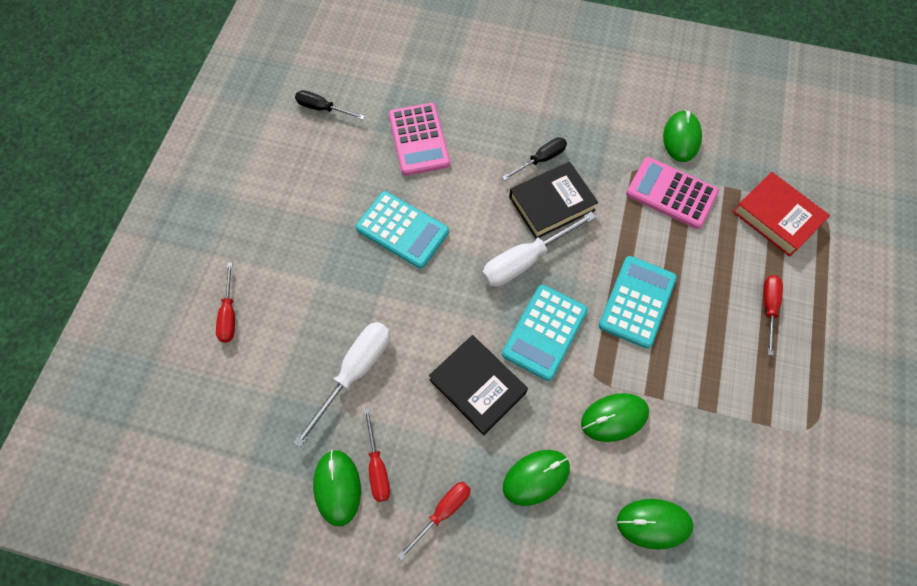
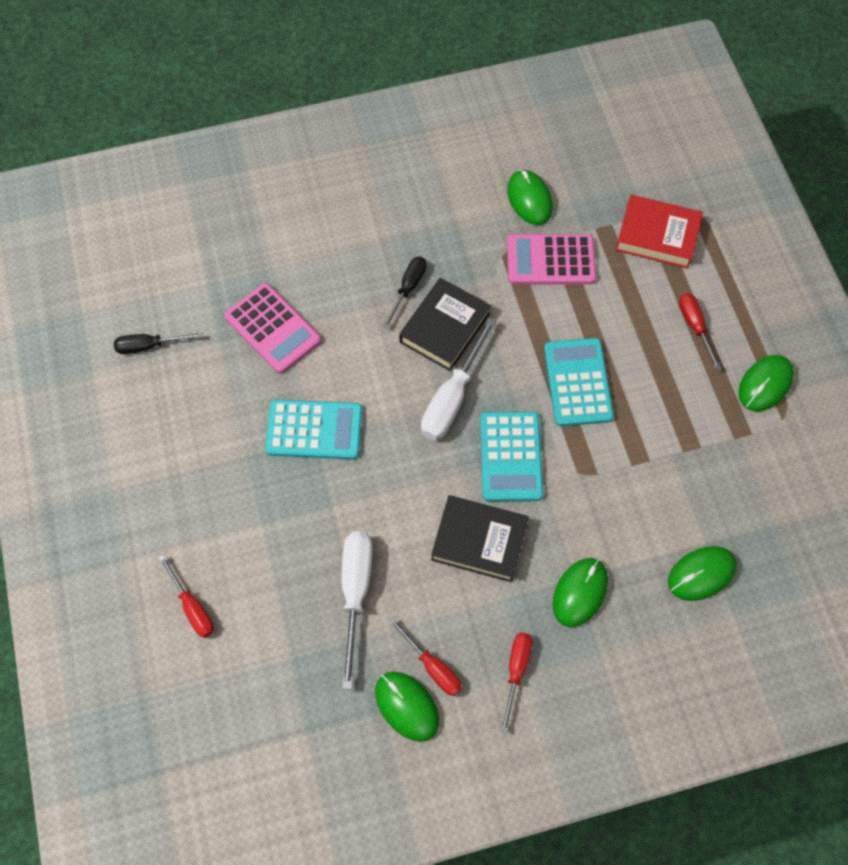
camera: 30 degrees left, 0 degrees up
green mouse [581,393,649,442] -> green mouse moved to [739,355,794,411]

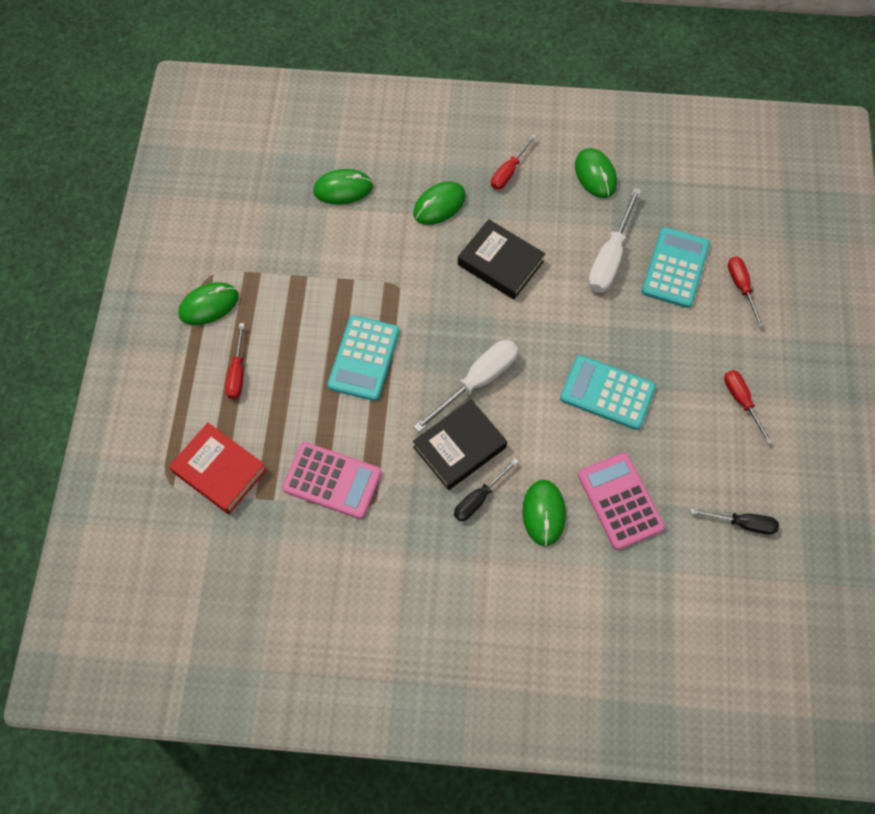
camera: 160 degrees left, 0 degrees up
red screwdriver [388,617,462,696] -> red screwdriver moved to [724,370,773,444]
turquoise calculator [480,411,544,502] -> turquoise calculator moved to [642,227,710,308]
green mouse [507,169,553,225] -> green mouse moved to [522,480,566,546]

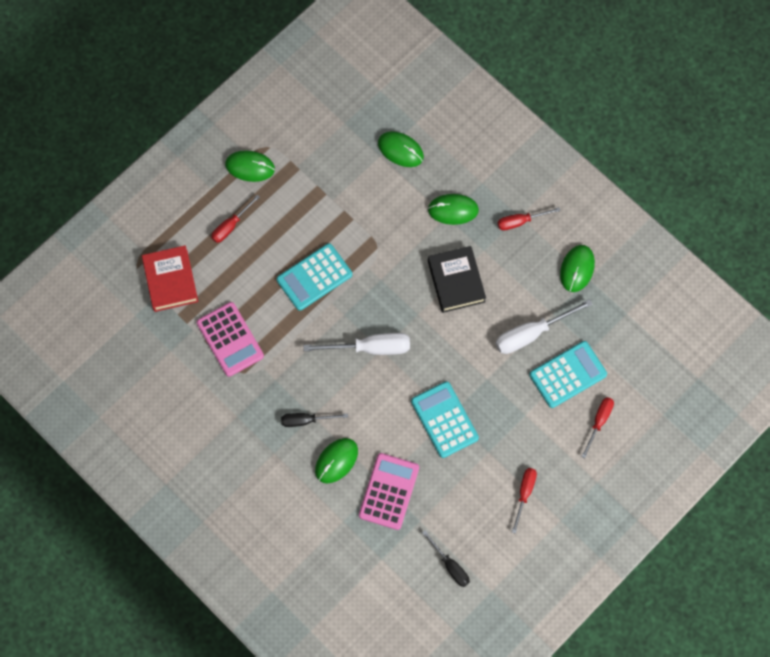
camera: 40 degrees right, 5 degrees up
black book [413,399,507,490] -> none

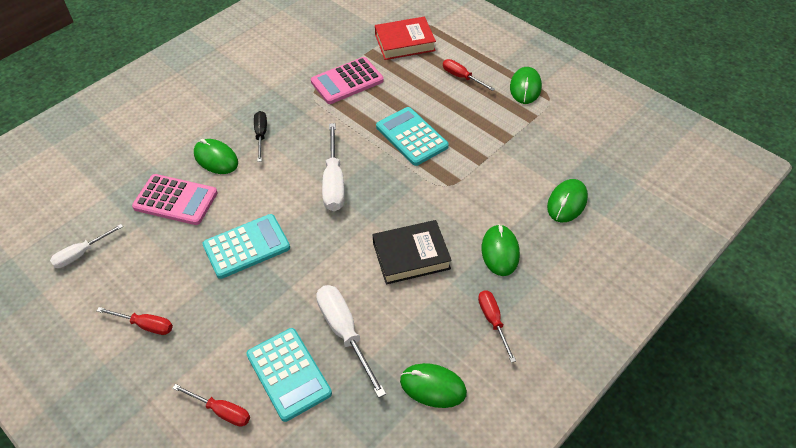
camera: 90 degrees right, 20 degrees down
black screwdriver [422,530,470,587] -> white screwdriver [50,224,123,268]

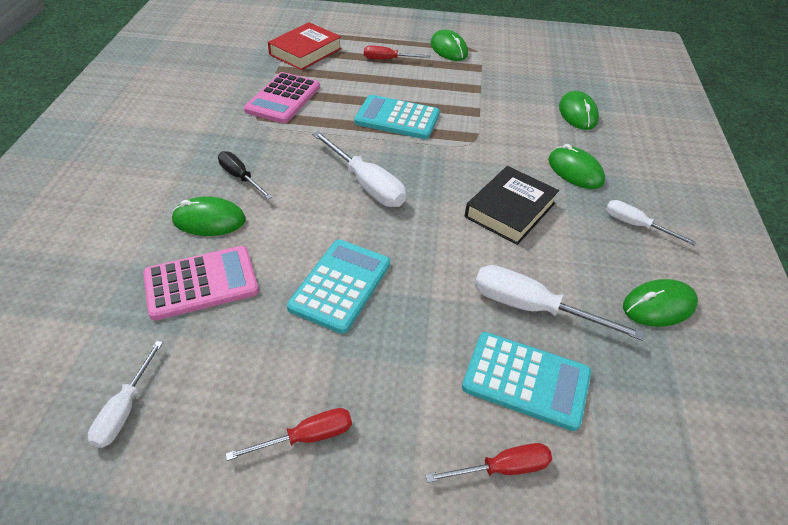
camera: 40 degrees left, 5 degrees down
red screwdriver [478,290,516,363] -> white screwdriver [606,200,697,246]

